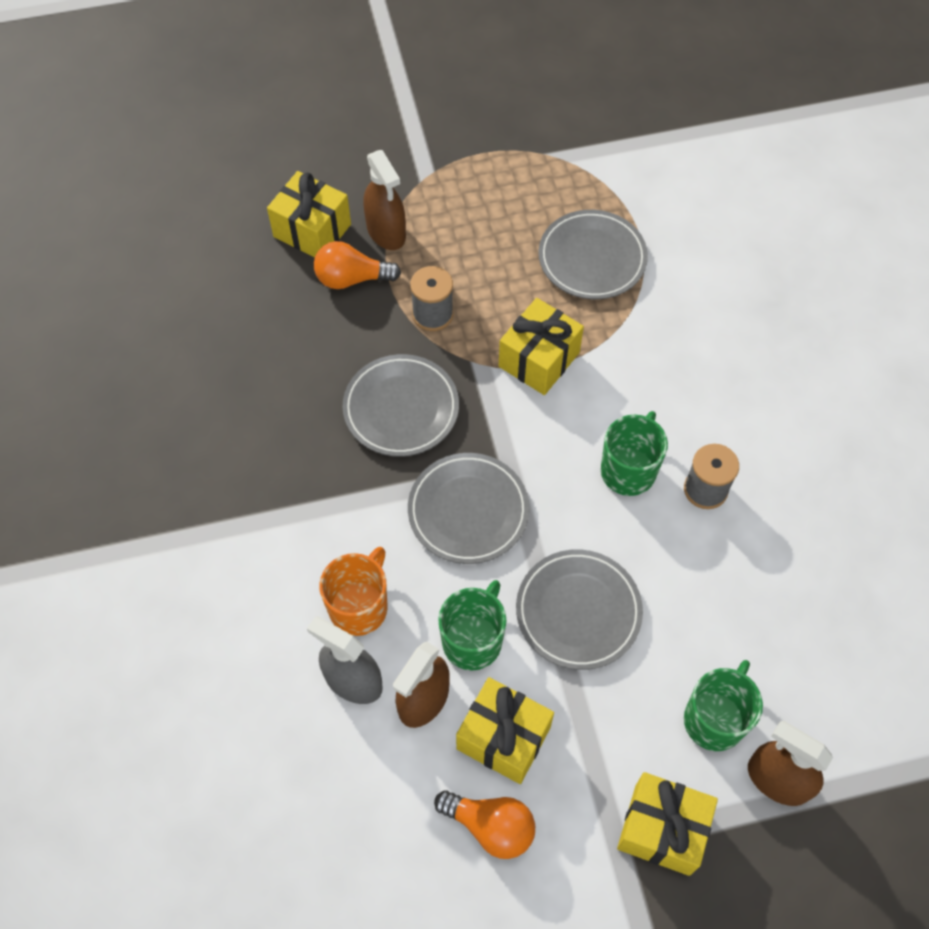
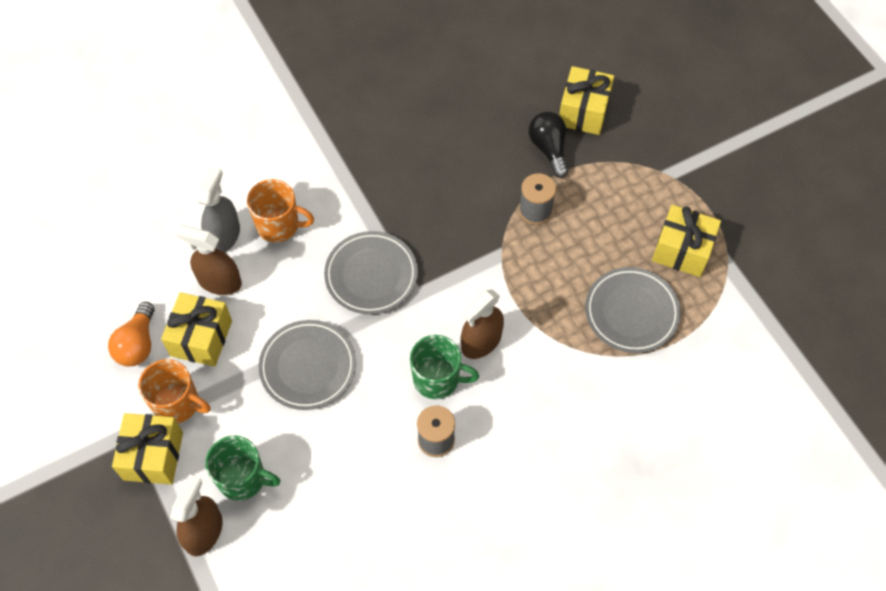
camera: 75 degrees right, 0 degrees up
orange light bulb [314,241,401,289] -> black light bulb [528,112,568,178]
grey plate [342,354,459,457] -> none
brown spray bottle [363,150,406,250] -> brown spray bottle moved to [461,289,504,359]
green mug [438,580,507,671] -> none
yellow gift [499,298,584,395] -> yellow gift moved to [652,204,721,277]
none -> orange mug [138,359,211,423]

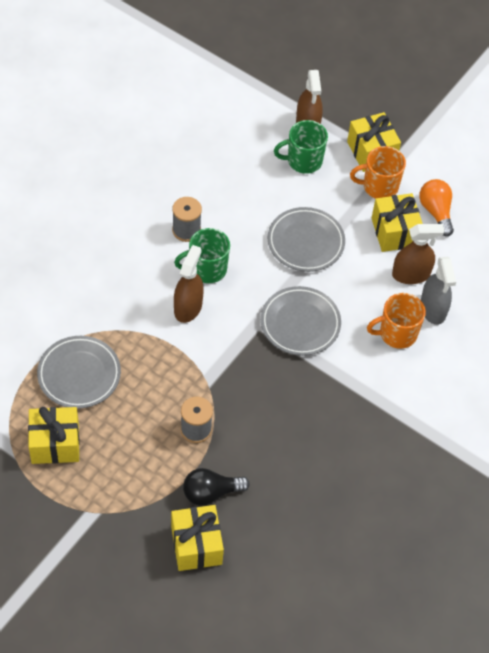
camera: 150 degrees right, 5 degrees down
black light bulb [528,112,568,178] -> black light bulb turned 120 degrees clockwise [183,468,250,506]

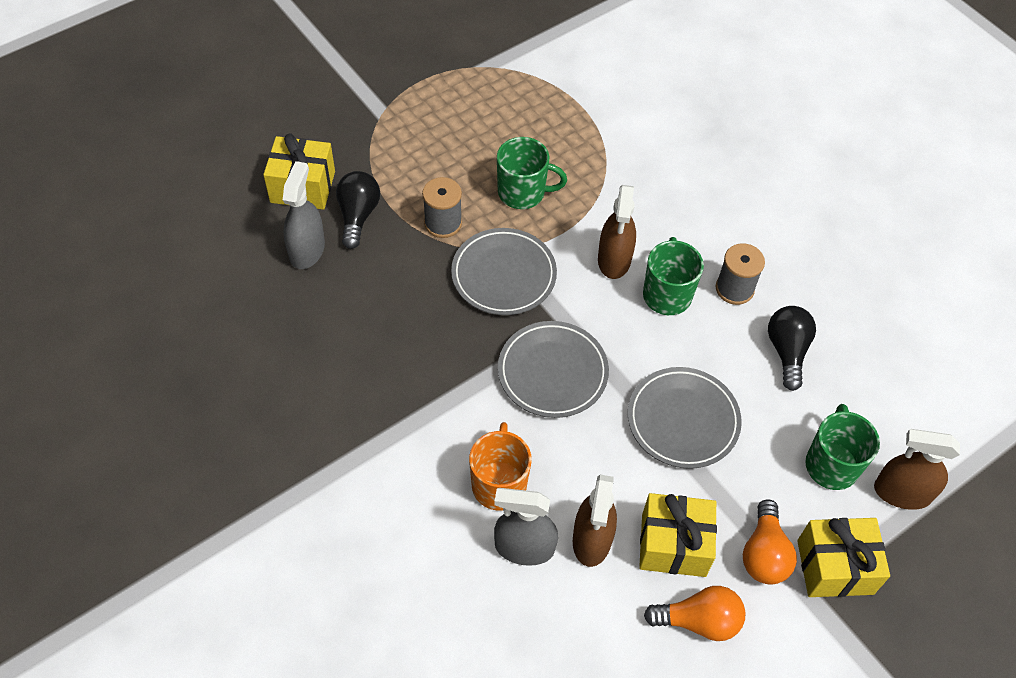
camera: 110 degrees right, 0 degrees up
yellow gift [28,407,80,464] -> none
grey plate [37,336,121,409] -> grey plate moved to [451,228,557,315]
brown spray bottle [174,245,204,323] -> brown spray bottle turned 60 degrees clockwise [598,185,636,279]
orange mug [350,146,406,199] -> orange light bulb [743,499,797,585]
none -> grey spray bottle [283,161,325,269]
none -> green mug [497,137,567,209]
none -> black light bulb [768,306,816,391]

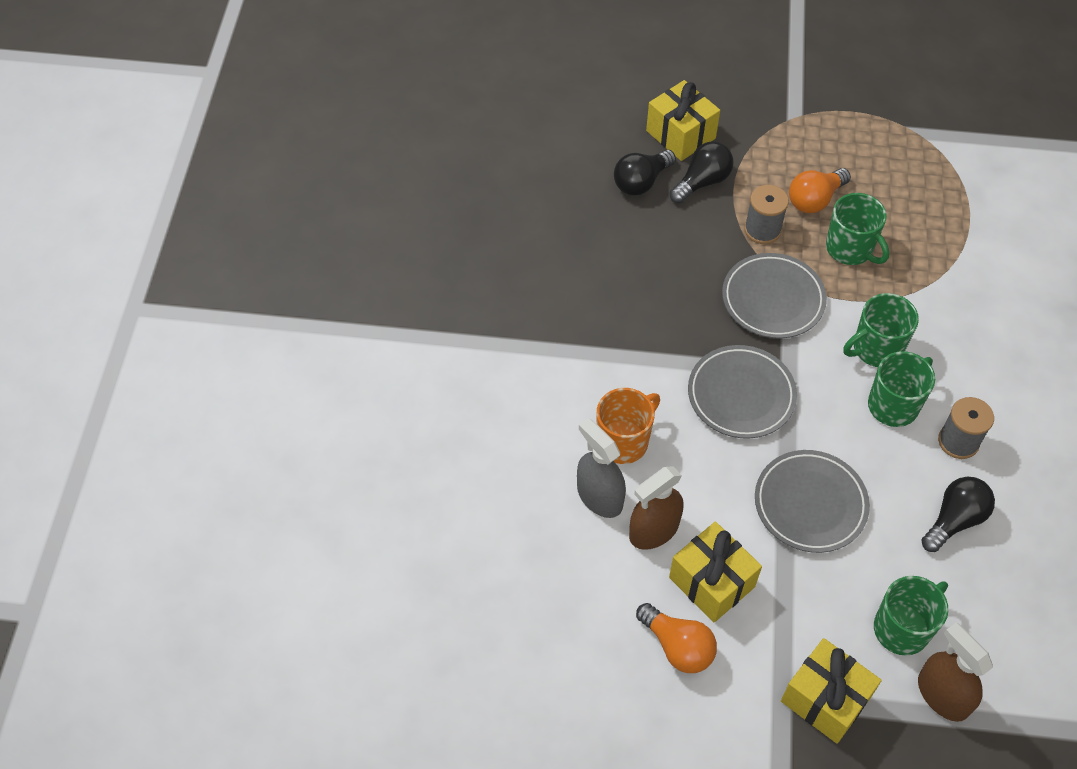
camera: 45 degrees right, 0 degrees up
grey spray bottle [283,161,325,269] -> black light bulb [614,150,676,196]
brown spray bottle [598,185,636,279] -> green mug [843,293,919,367]
orange light bulb [743,499,797,585] -> orange light bulb moved to [789,168,851,213]

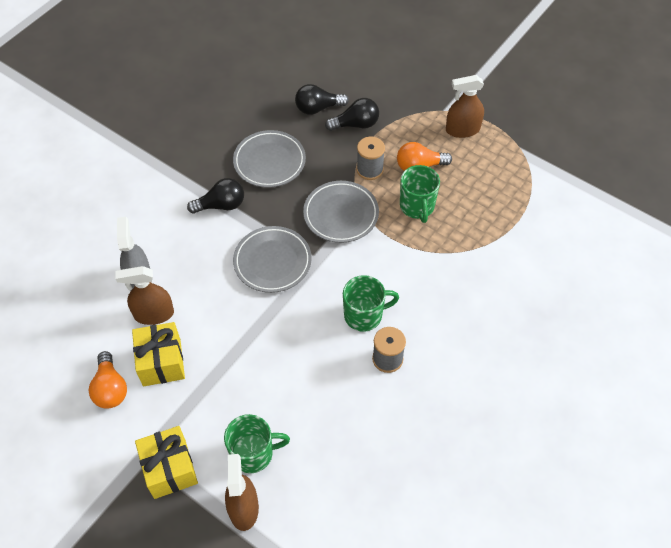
camera: 30 degrees right, 0 degrees up
orange mug [597,388,660,464] -> none
yellow gift [646,80,720,161] -> none
grey plate [755,450,870,553] -> grey plate moved to [233,130,306,188]
green mug [843,293,919,367] -> none
black light bulb [921,477,995,552] -> black light bulb moved to [187,178,244,214]
none -> brown spray bottle [446,75,484,138]

